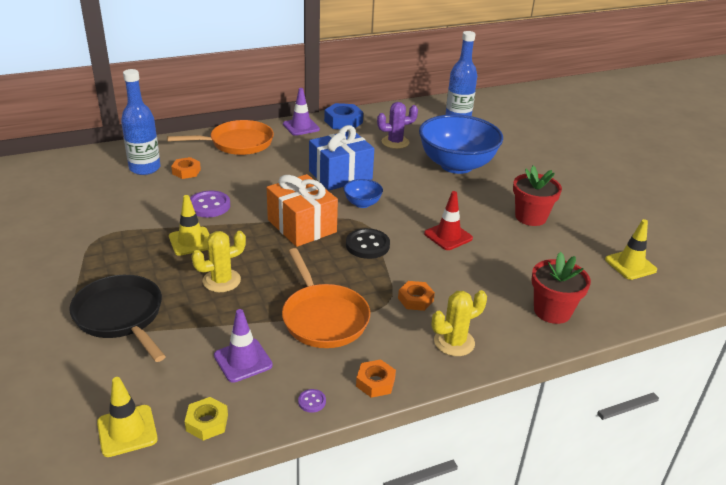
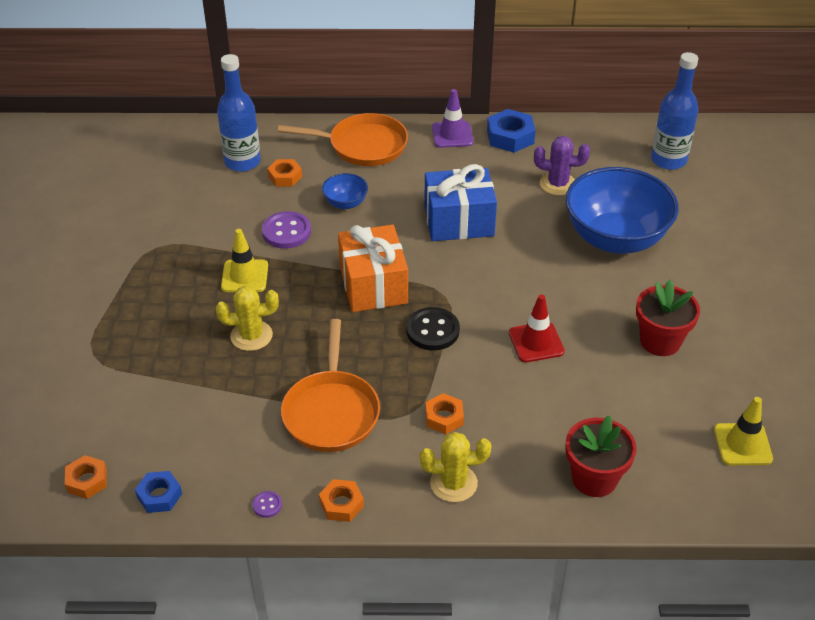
camera: 25 degrees right, 10 degrees up
black pan [69,275,166,362] -> none
yellow traffic cone [97,377,158,457] -> orange nut [65,455,107,499]
yellow nut [184,397,228,441] -> blue nut [135,471,182,513]
purple traffic cone [214,309,273,383] -> none
blue bowl [344,179,383,208] -> blue bowl moved to [322,173,368,209]

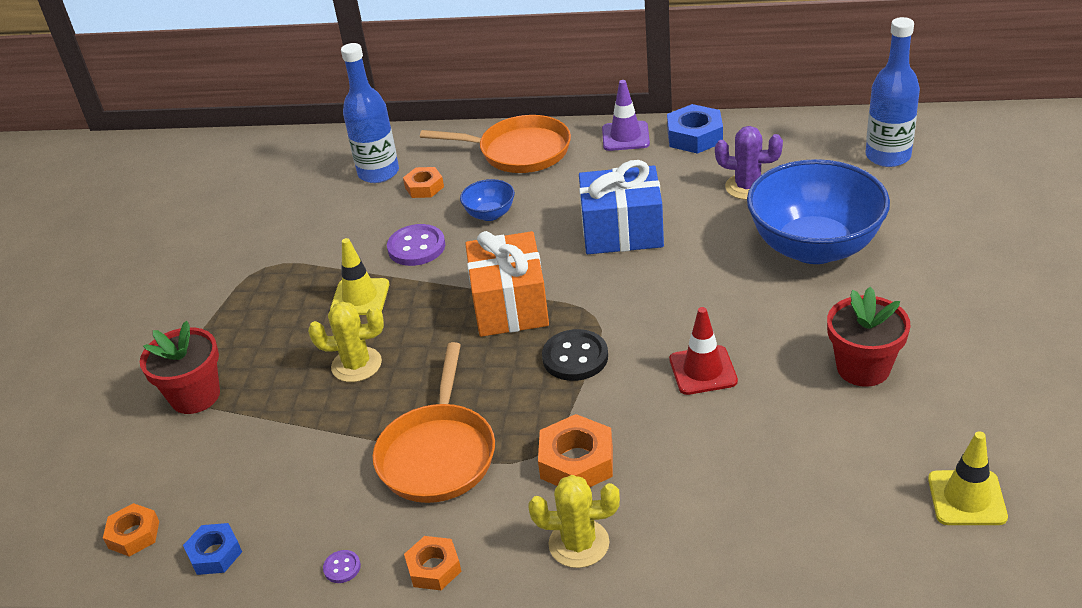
camera: 10 degrees right, 5 degrees down
orange nut [426,393,464,434] -> orange nut [538,414,613,487], size x1.55
red flower pot [566,415,637,497] -> red flower pot moved to [140,321,220,414]

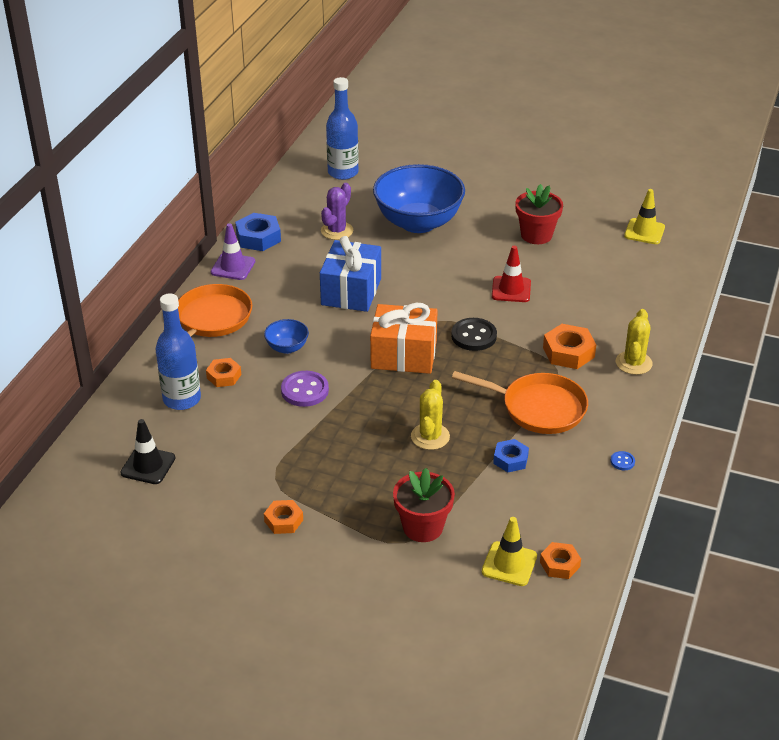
camera: 80 degrees left, 0 degrees up
blue nut [183,523,242,575] -> blue nut moved to [493,439,529,472]
purple button [323,550,361,583] -> blue button [610,451,635,470]
yellow traffic cone [330,238,389,315] -> yellow traffic cone moved to [482,517,537,586]
orange nut [404,536,462,590] -> orange nut moved to [264,500,303,534]
none -> black traffic cone [120,419,175,484]

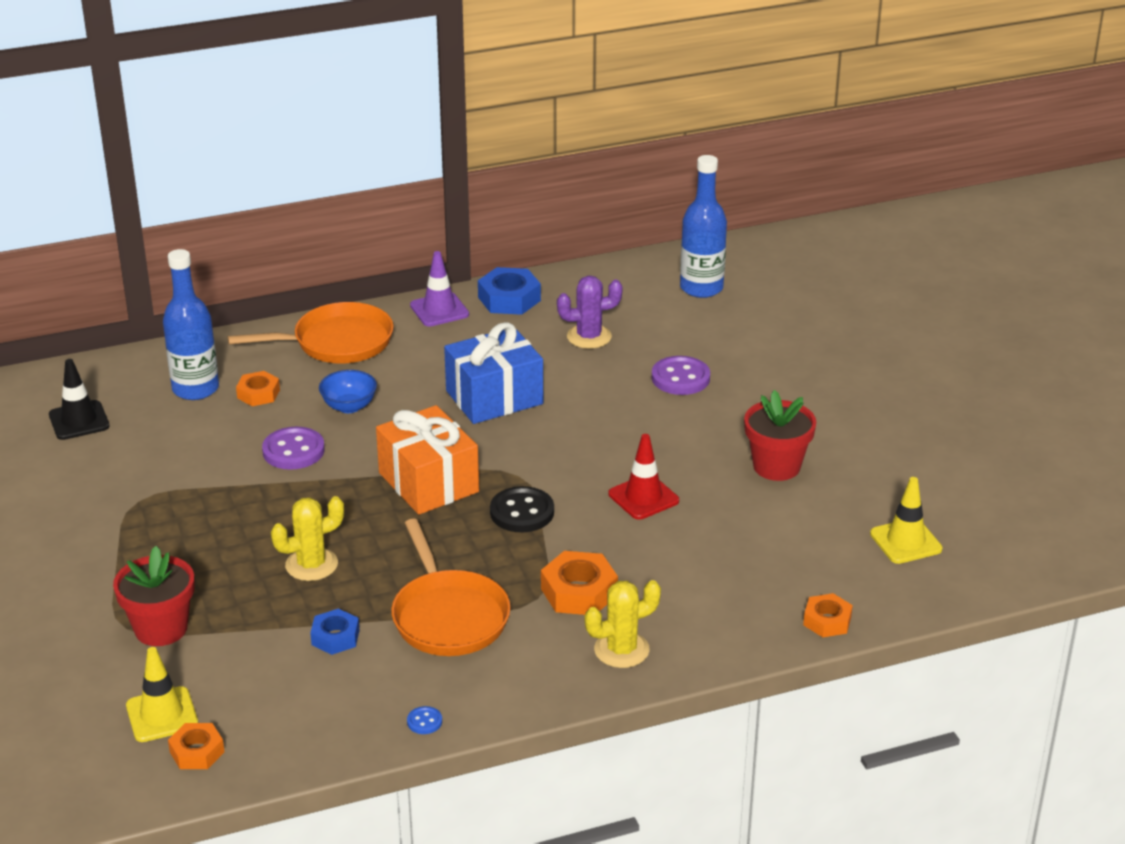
camera: 50 degrees right, 5 degrees down
orange nut [264,500,303,534] -> orange nut moved to [803,593,853,637]
blue bowl [373,164,465,233] -> purple button [652,356,710,395]

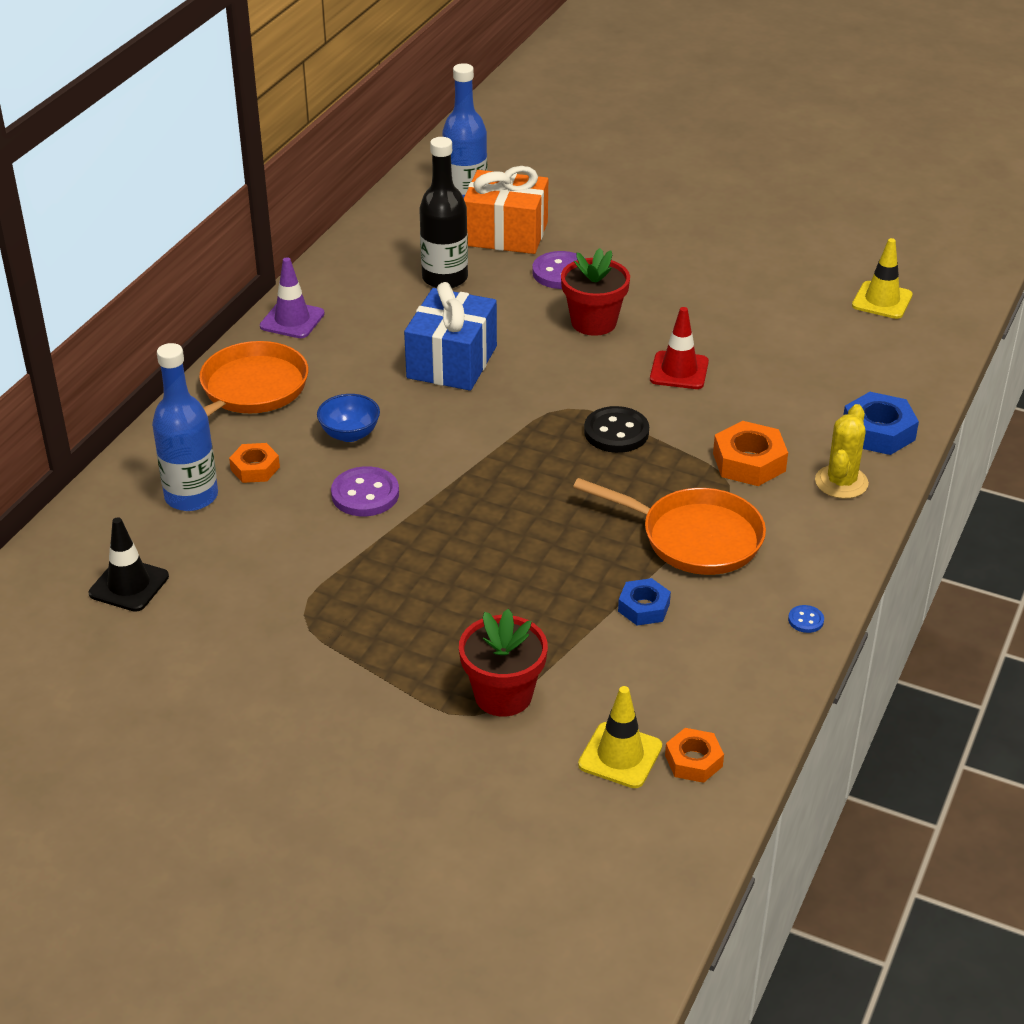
camera: 45 degrees left, 5 degrees up
yellow cactus [271,496,344,581] -> none
orange gift [376,405,479,515] -> orange gift moved to [464,166,548,254]
blue nut [478,267,541,315] -> blue nut moved to [844,392,919,455]
purple cactus [557,276,622,349] -> black bottle [419,137,468,288]
red flower pot [744,390,816,481] -> red flower pot moved to [561,248,630,336]
orange nut [803,593,853,637] -> none

